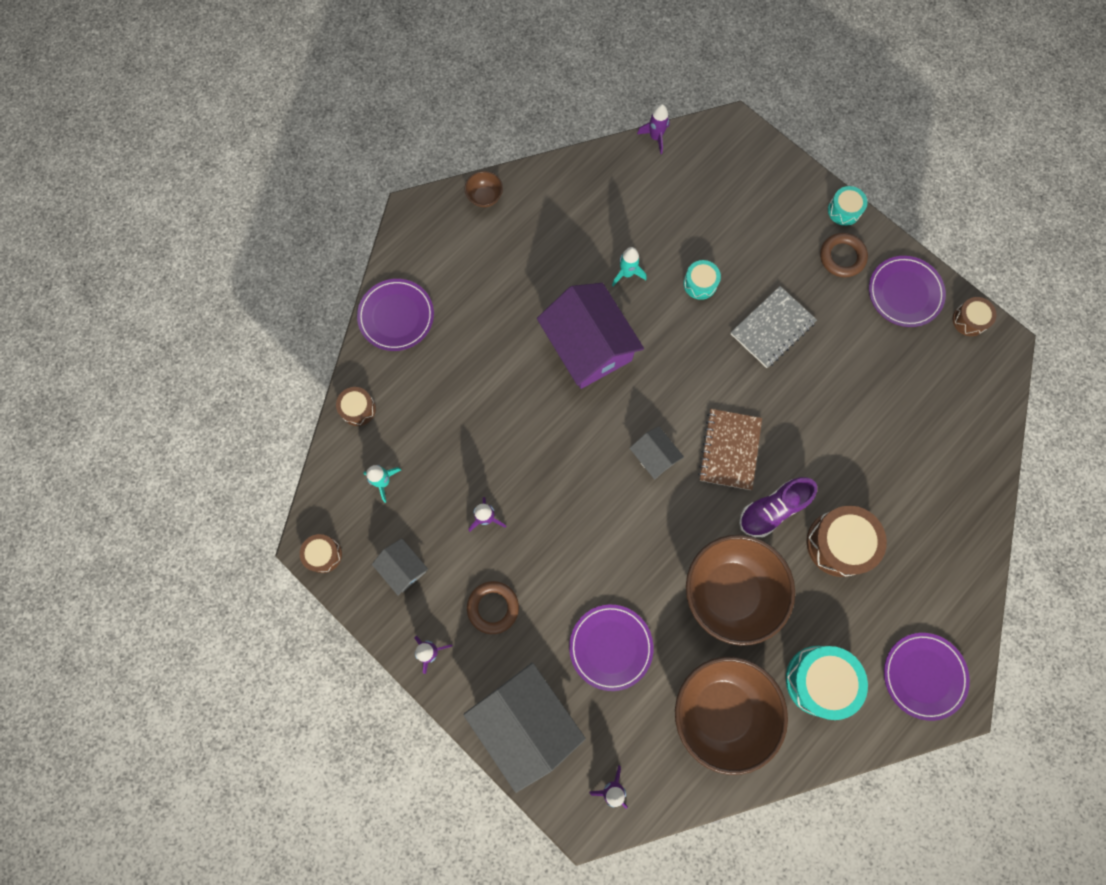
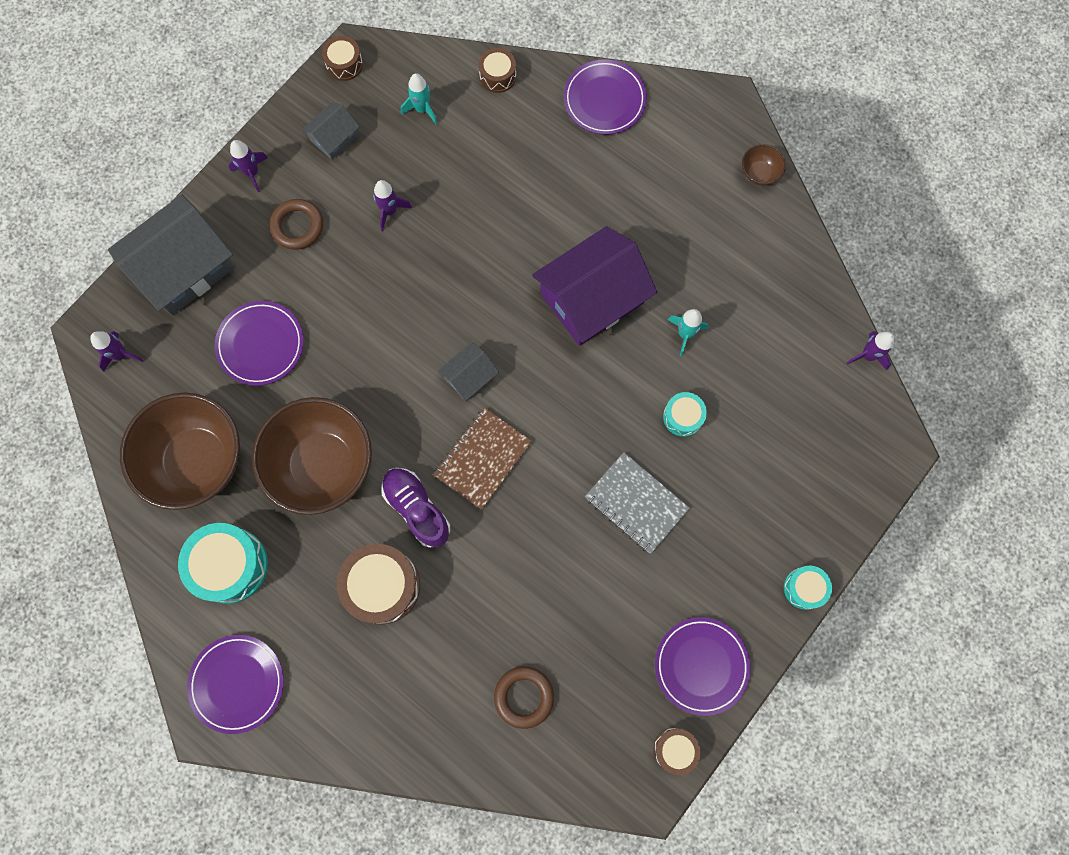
camera: 85 degrees right, 0 degrees up
brown notebook [698,409,762,490] -> brown notebook turned 60 degrees counterclockwise [433,407,532,510]
brown ring [820,233,868,277] -> brown ring moved to [494,666,554,729]

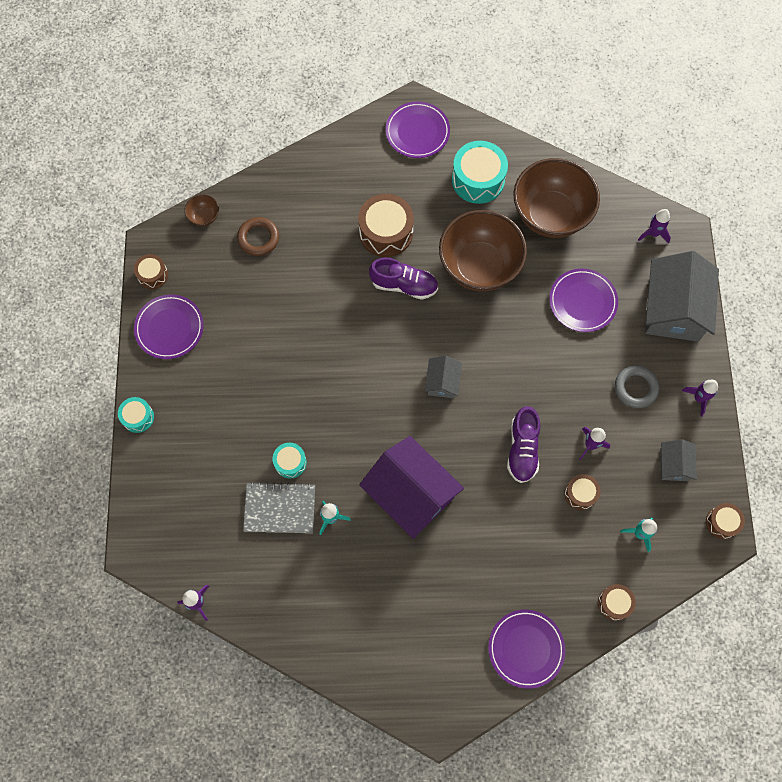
camera: 140 degrees right, 5 degrees down
brown ring [269,199,323,250] -> grey ring [615,366,659,408]
brown notebook [433,407,532,510] -> none
purple house [532,226,657,346] -> purple house turned 60 degrees counterclockwise [359,436,464,539]
grey notebook [585,452,690,554] -> grey notebook moved to [243,482,315,533]
brown bowl [742,144,786,186] -> brown bowl moved to [184,194,219,227]
none -> purple shoe [507,406,540,483]
none -> brown drum [564,474,601,510]

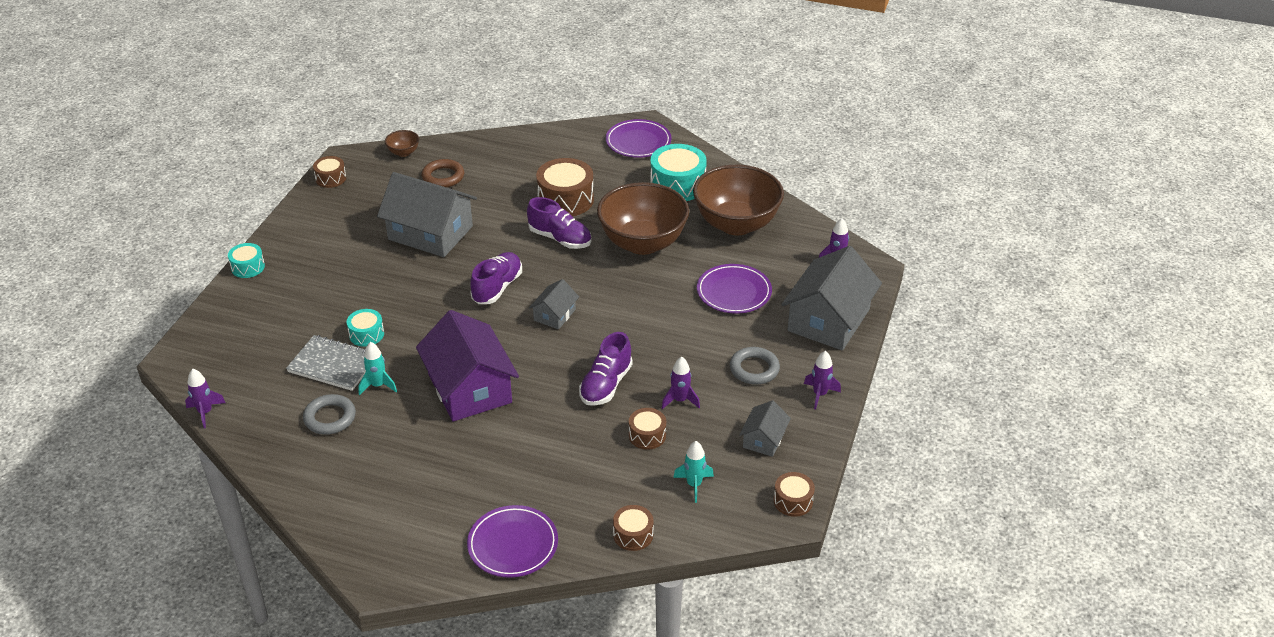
camera: 20 degrees right, 30 degrees down
purple plate [134,294,204,359] -> none
none -> grey ring [303,394,356,435]
none -> grey house [377,172,477,257]
none -> purple shoe [470,252,522,304]

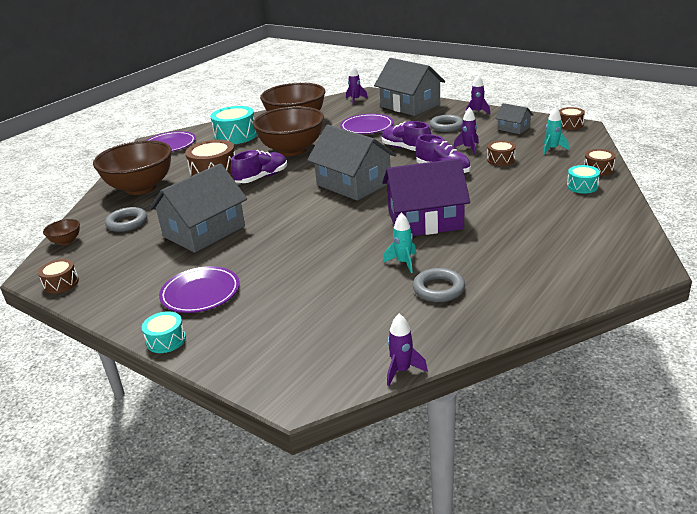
camera: 70 degrees left, 10 degrees down
grey notebook [286,335,366,391] -> none
turquoise drum [347,309,384,347] -> turquoise drum moved to [567,165,600,193]
brown ring [422,159,464,188] -> grey ring [105,207,147,232]
purple plate [467,505,558,578] -> purple plate moved to [159,266,240,313]
purple shoe [470,252,522,304] -> purple shoe moved to [382,121,431,151]
grey house [529,279,579,330] -> grey house [307,125,396,201], size x2.05
none -> brown bowl [93,140,172,195]

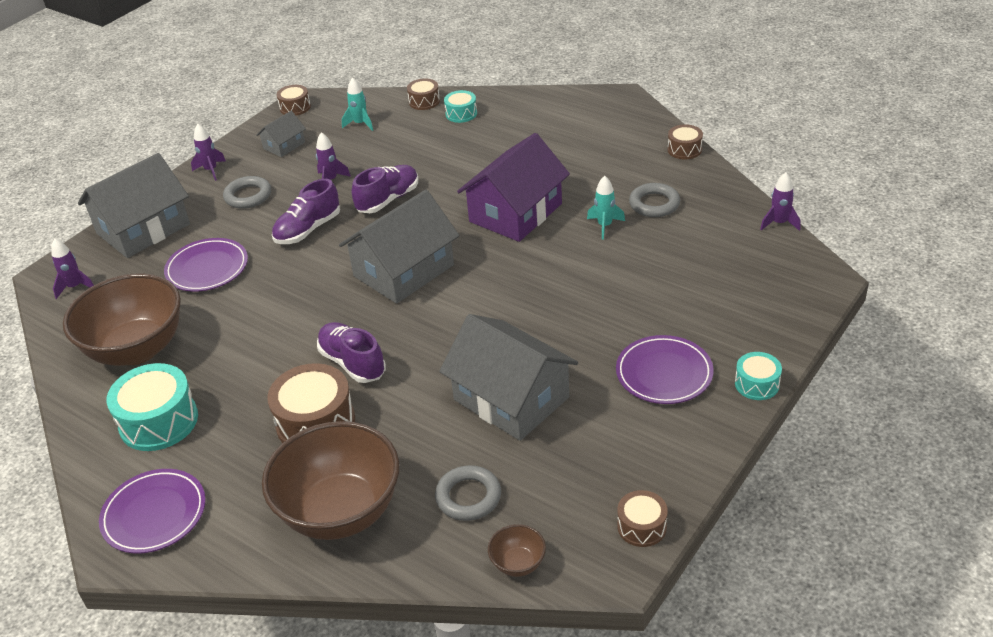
camera: 90 degrees left, 10 degrees up
brown bowl [253,106,324,156] -> none
purple house [382,158,470,236] -> purple house turned 45 degrees clockwise [457,133,570,242]
brown drum [487,141,516,166] -> brown drum moved to [668,124,703,159]

